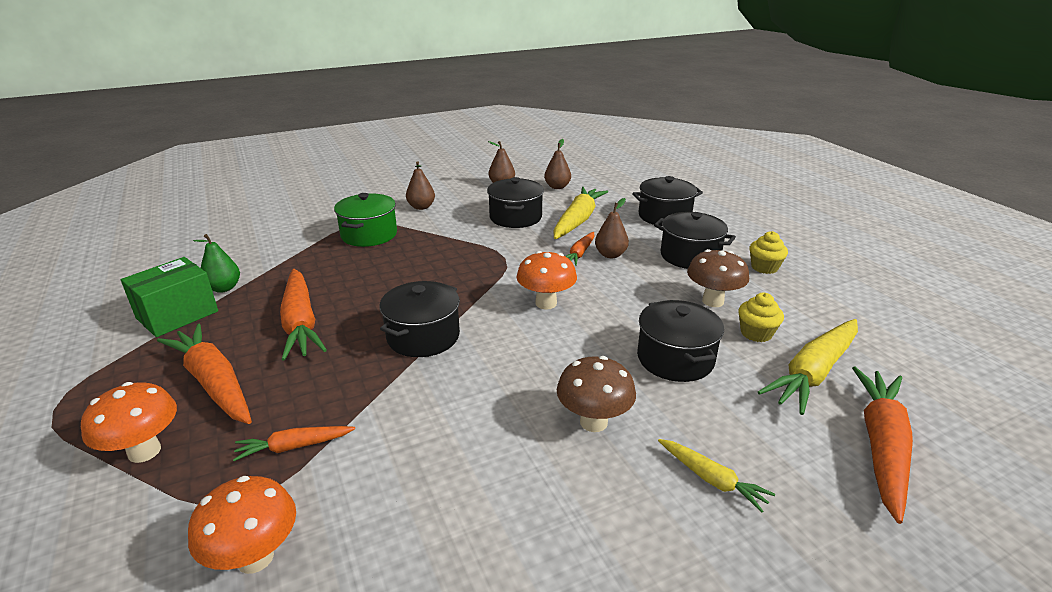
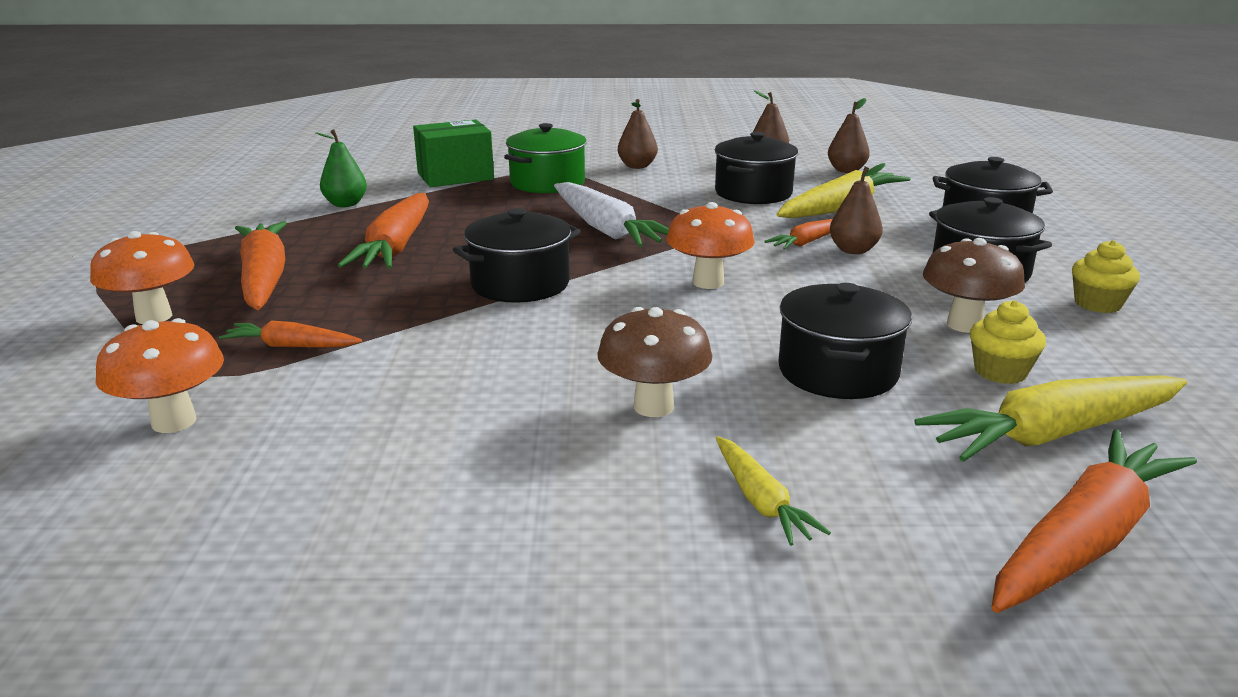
camera: 25 degrees right, 5 degrees down
green box [121,257,218,337] -> green box moved to [413,119,494,187]
none -> white carrot [554,182,669,247]

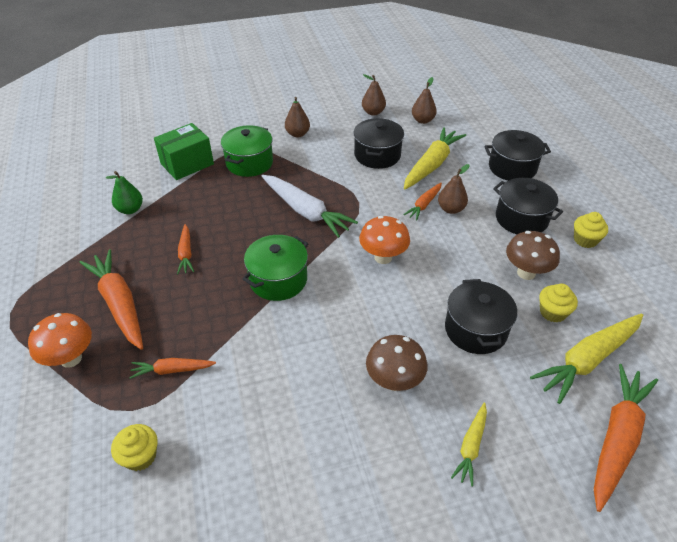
camera: 15 degrees left, 20 degrees up
orange mushroom [96,318,224,433] -> yellow cupcake [111,424,158,471]
orange carrot [338,193,429,269] -> orange carrot [177,224,194,274], size x0.54
black pot [453,208,581,303] -> green pot [242,235,309,301]
yellow carrot [716,436,831,546] -> yellow carrot turned 60 degrees clockwise [451,402,487,487]

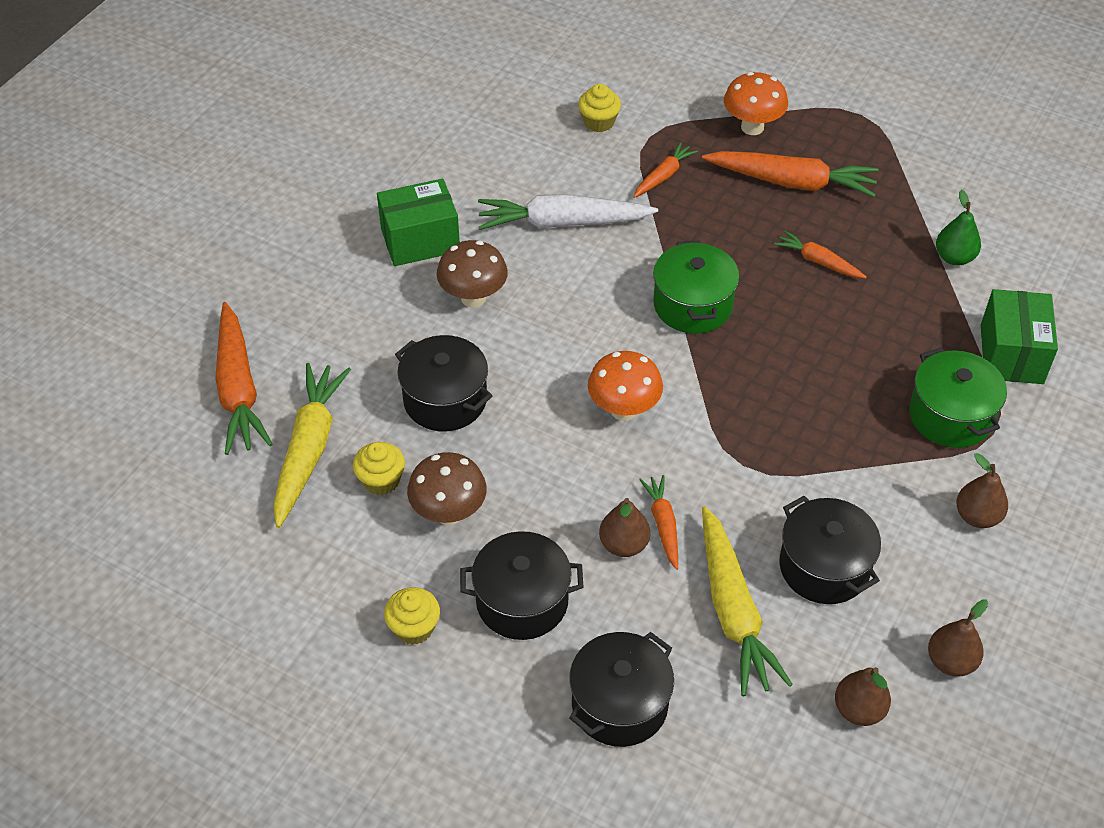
camera: 135 degrees right, 5 degrees up
white carrot [262,175,358,238] -> white carrot moved to [478,194,658,230]
yellow carrot [451,402,487,487] -> none
none -> green box [377,179,460,266]

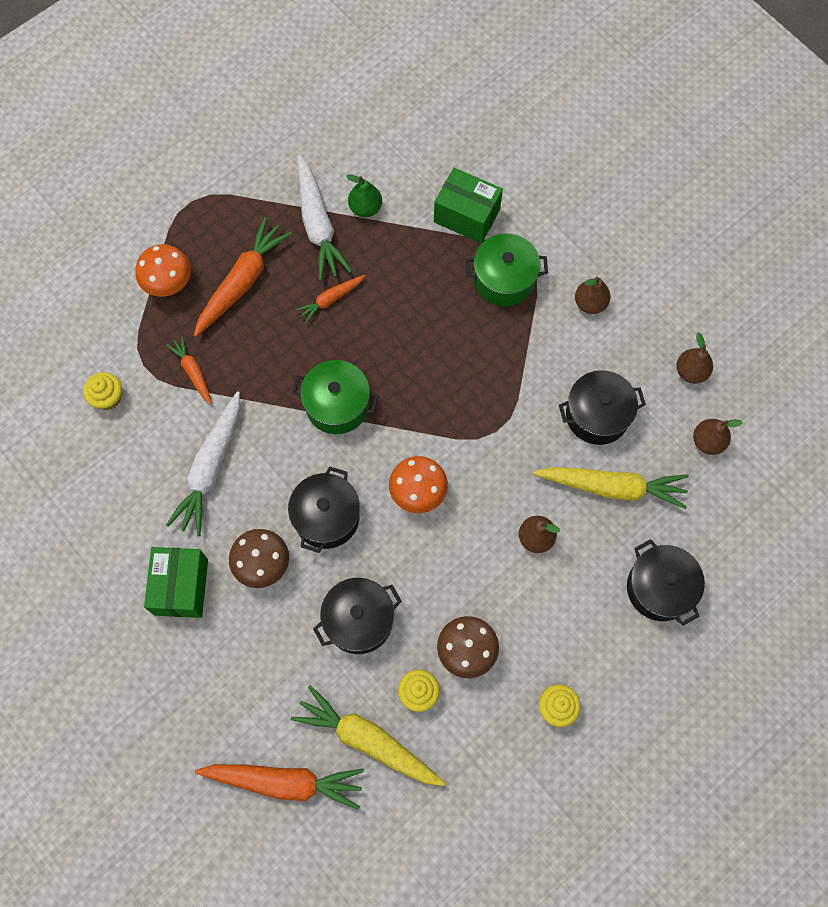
camera: 70 degrees left, 20 degrees up
black pot [460,531,583,640] -> black pot moved to [288,466,360,553]
orange carrot [639,475,678,570] -> none
none -> white carrot [297,155,352,281]

